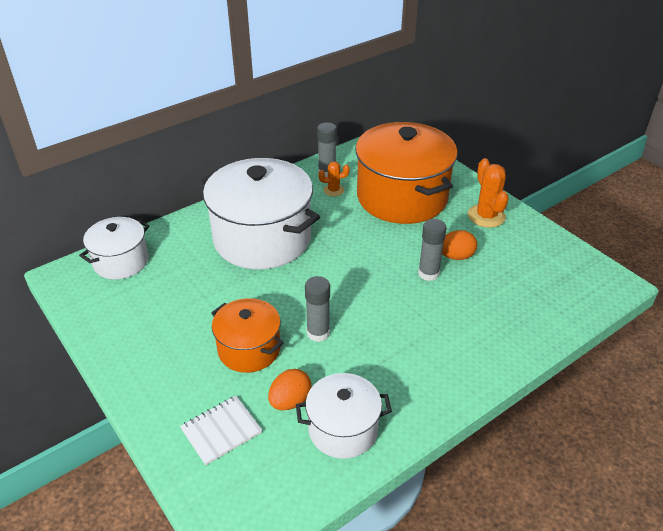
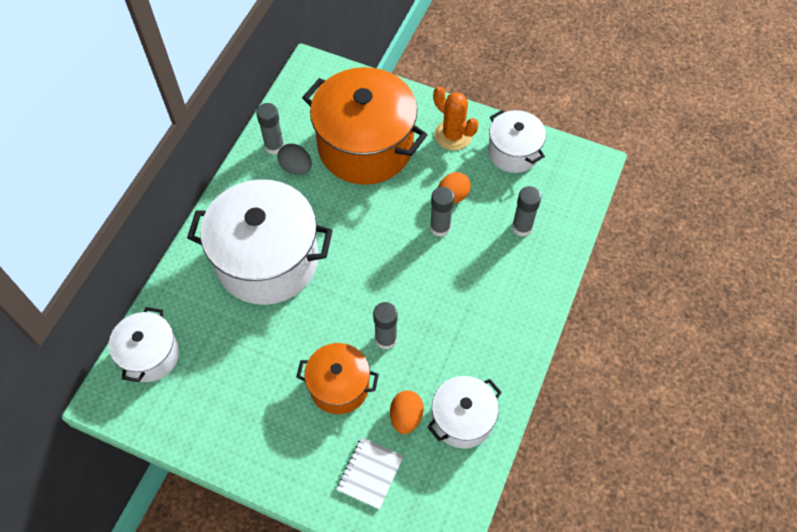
camera: 30 degrees left, 20 degrees up
orange cactus [318,161,350,197] -> grey egg [278,143,312,175]
none -> white pot [488,110,546,173]
none -> grey glue stick [512,186,541,236]

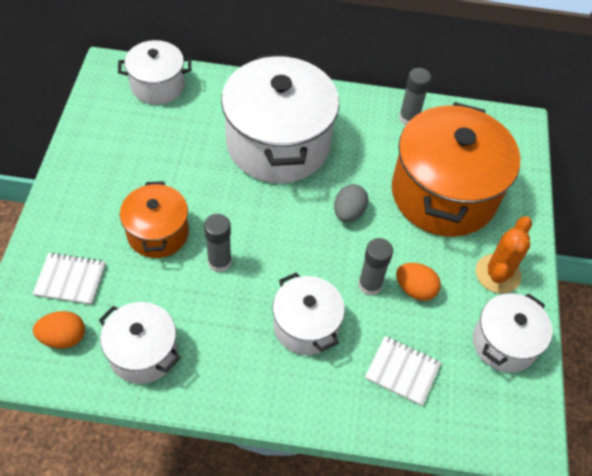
camera: 70 degrees right, 5 degrees down
grey egg [278,143,312,175] -> grey egg moved to [334,184,369,222]
orange egg [390,390,424,434] -> orange egg moved to [33,311,85,349]
grey glue stick [512,186,541,236] -> white notebook [365,336,441,406]
none -> white pot [273,273,345,355]

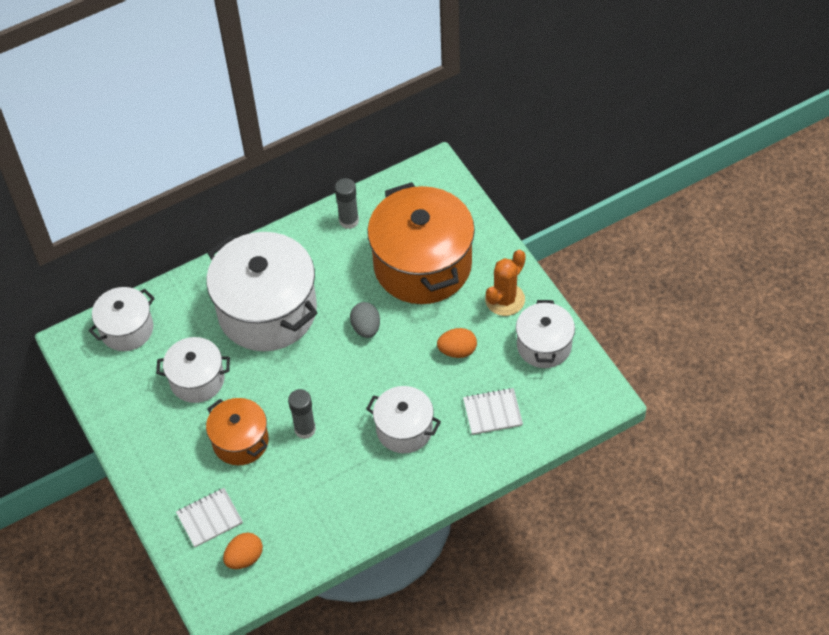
camera: 30 degrees left, 0 degrees up
white pot [99,302,181,384] -> white pot moved to [156,337,230,403]
grey glue stick [358,238,393,296] -> none
orange cactus [476,216,532,294] -> orange cactus turned 45 degrees clockwise [485,250,526,316]

